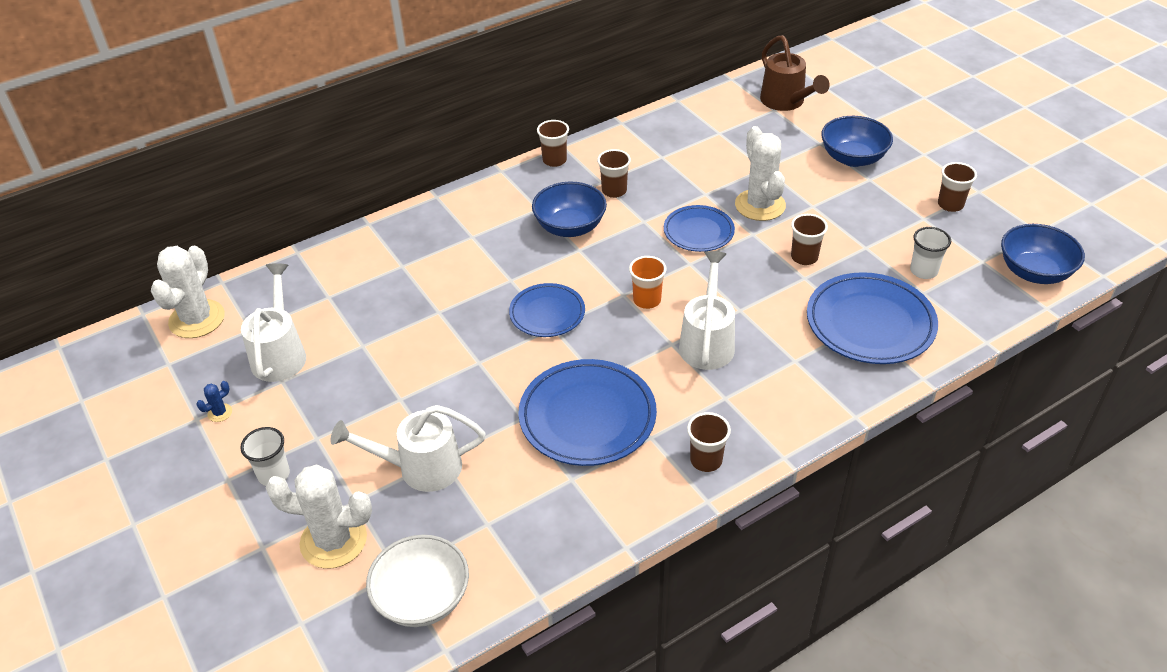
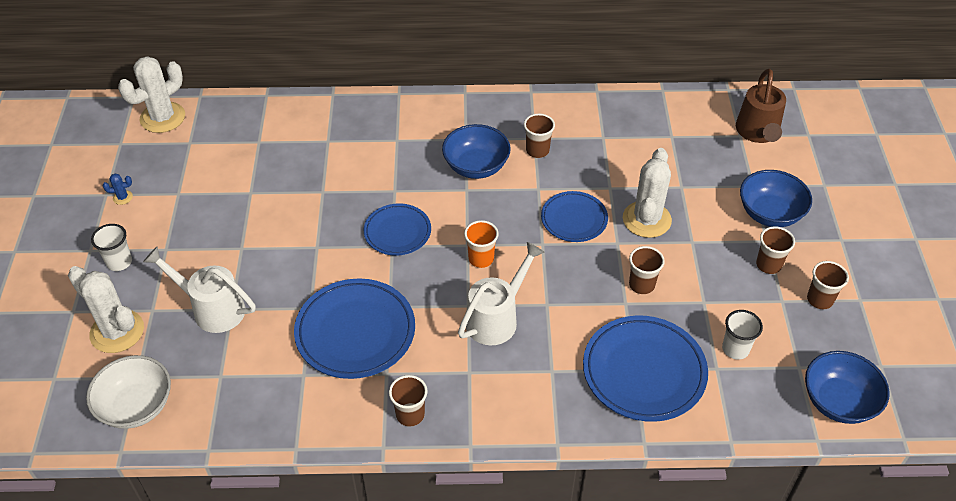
camera: 30 degrees right, 5 degrees up
white watering can [241,263,306,382] -> none
brown cup [537,120,569,167] -> brown cup moved to [756,226,795,274]

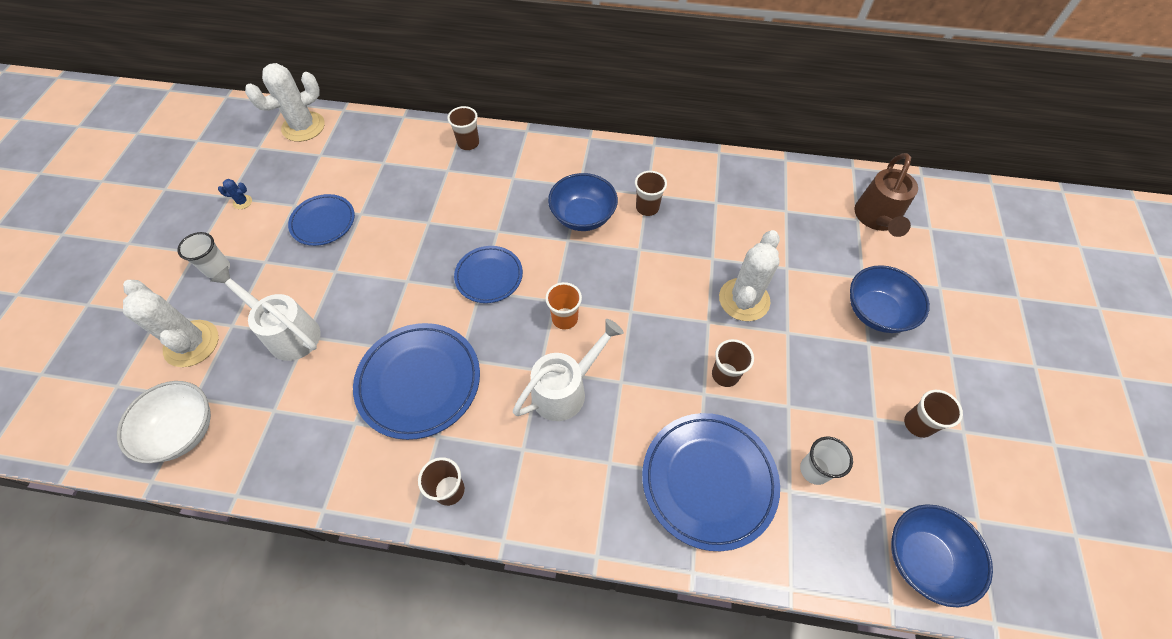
camera: 10 degrees right, 10 degrees up
blue plate [541,191,608,242] -> blue plate moved to [288,194,355,246]
brown cup [756,226,795,274] -> brown cup moved to [447,106,479,150]

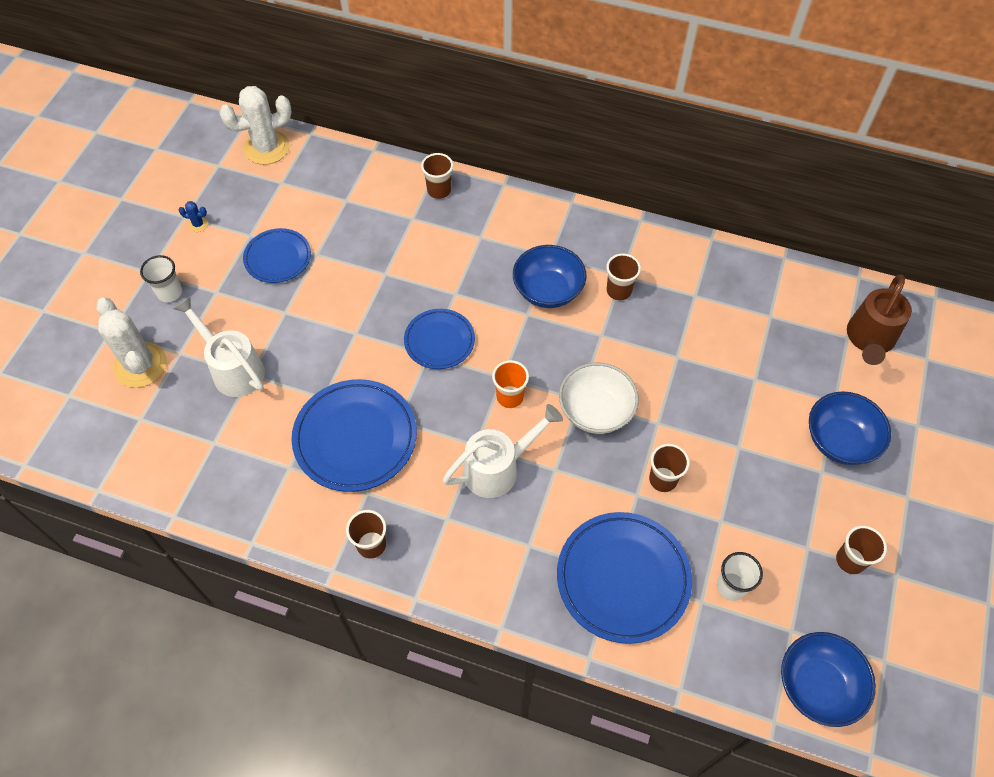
camera: 10 degrees right, 0 degrees up
white bowl [117,381,211,463] -> white bowl moved to [559,363,639,434]
white cactus [719,230,780,321] -> none

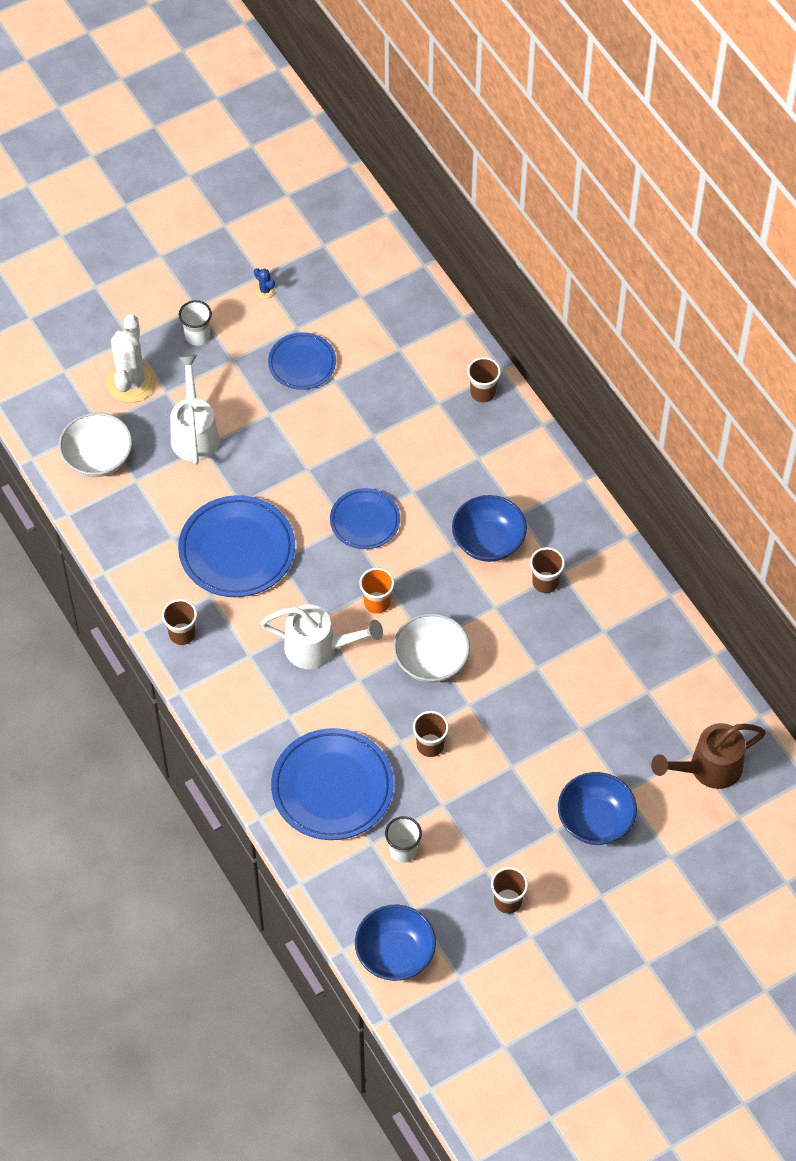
camera: 40 degrees right, 0 degrees up
white cactus [219,86,292,165] -> none
none -> white bowl [59,412,132,477]

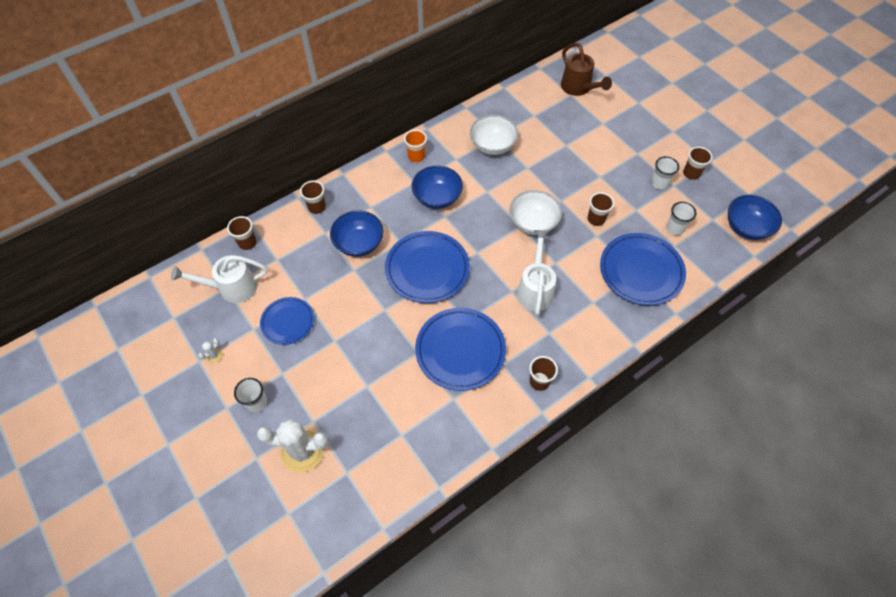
camera: 95 degrees left, 0 degrees up
white bowl [59,412,132,477] -> white bowl moved to [470,115,518,155]
white watering can [170,355,219,465] -> white watering can moved to [171,255,268,303]
blue cactus [254,268,275,298] -> white cactus [198,338,223,363]
blue plate [330,488,400,549] -> blue plate [385,231,470,303], size x1.65
orange cup [359,568,394,614] -> orange cup moved to [404,130,427,162]
brown cup [530,547,565,593] -> brown cup moved to [227,216,257,250]
blue bowl [558,772,637,845] -> blue bowl moved to [330,210,384,257]
none -> white cup [651,156,679,190]

